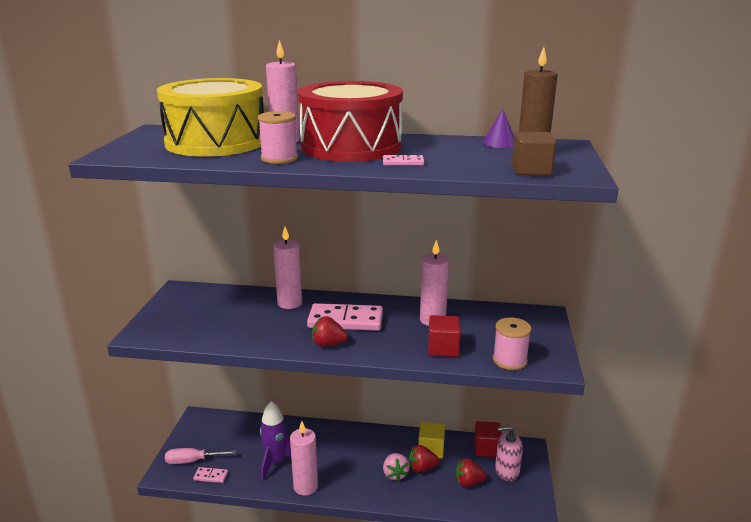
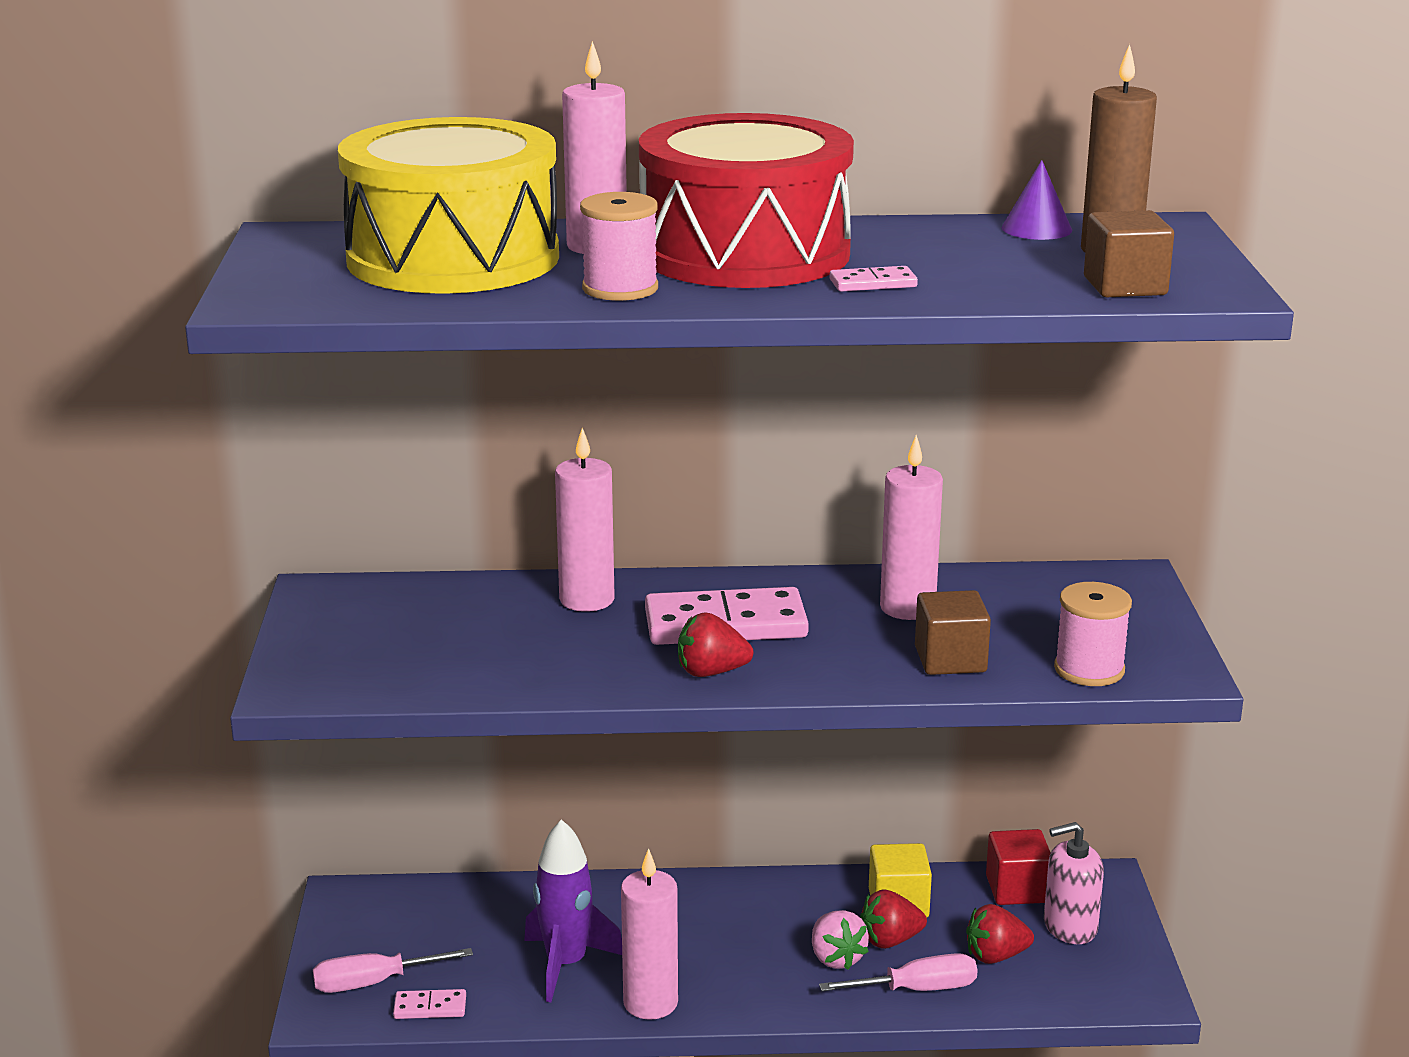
camera: 10 degrees left, 0 degrees up
red cube [428,315,461,357] -> brown cube [915,590,991,675]
none -> pink screwdriver [819,953,977,991]

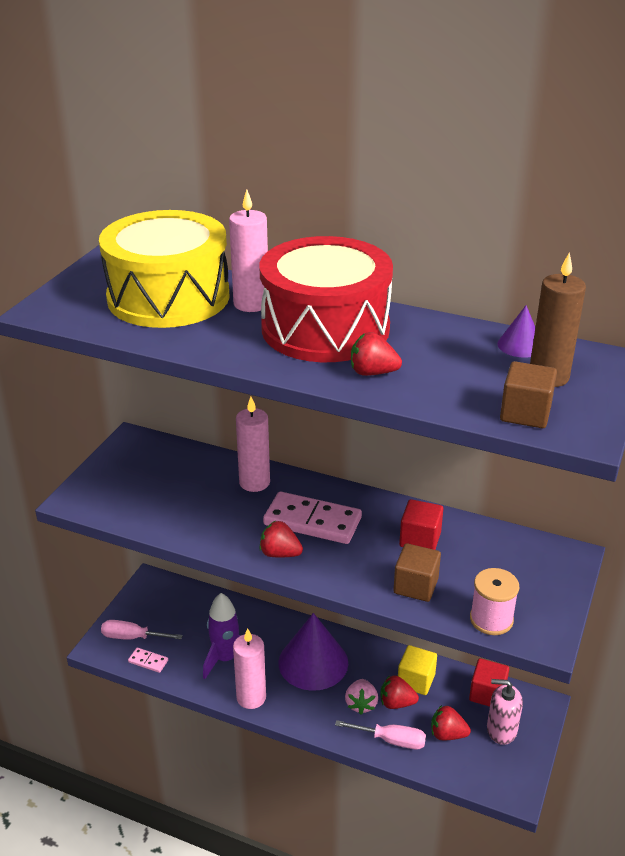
camera: 25 degrees right, 10 degrees up
pink spool [580,192,658,301] -> none
pink domino [830,266,918,292] -> red strawberry [351,332,402,376]
pink candle [880,435,943,620] -> red cube [399,499,443,550]
none -> purple cone [278,613,348,691]

